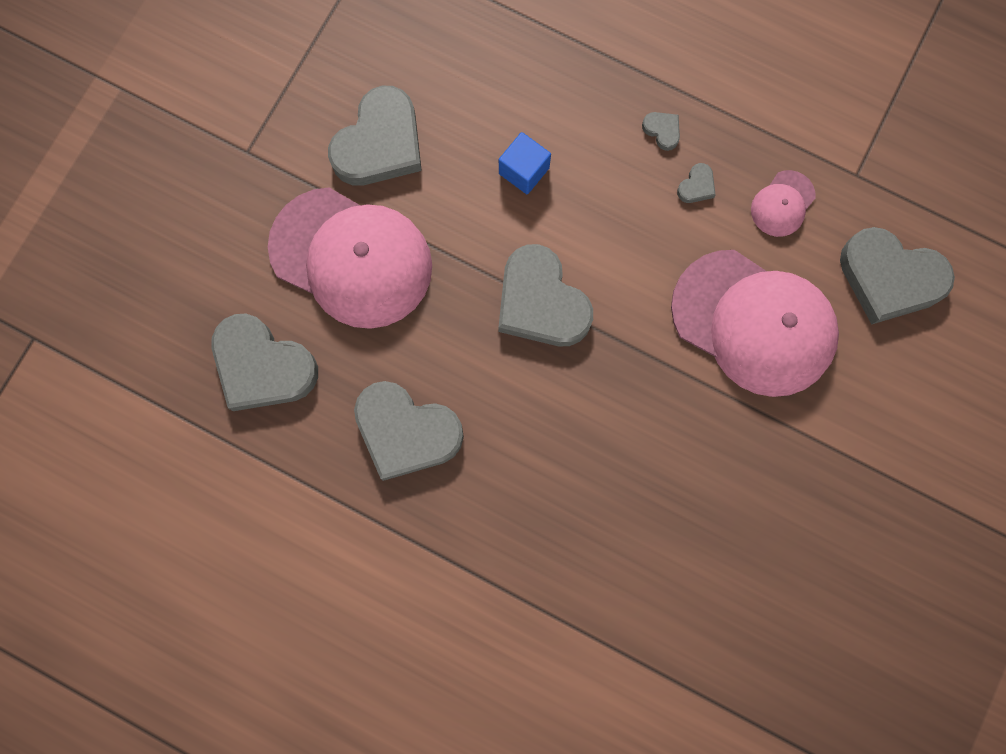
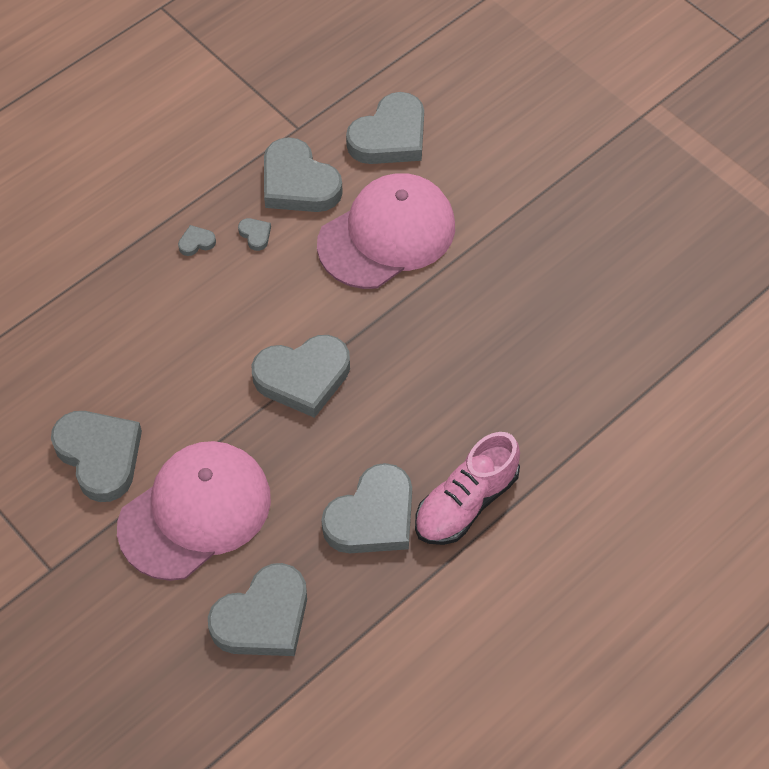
camera: 70 degrees left, 20 degrees down
blue cube [499,132,551,194] -> none
pink cap [751,170,816,237] -> grey heart [264,137,343,212]
none -> pink shoe [415,432,520,545]

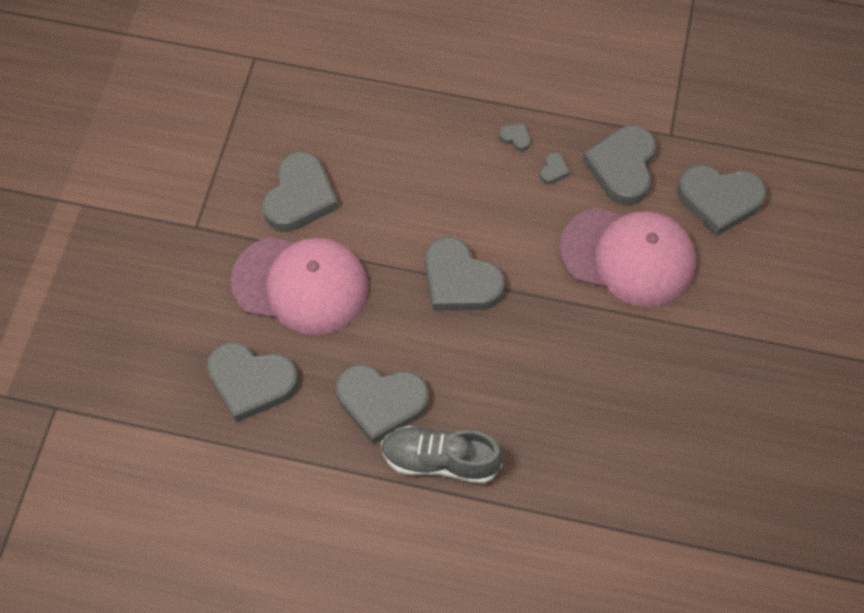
camera: 55 degrees right, 5 degrees up
pink shoe [415,432,520,545] -> grey shoe [381,426,503,484]

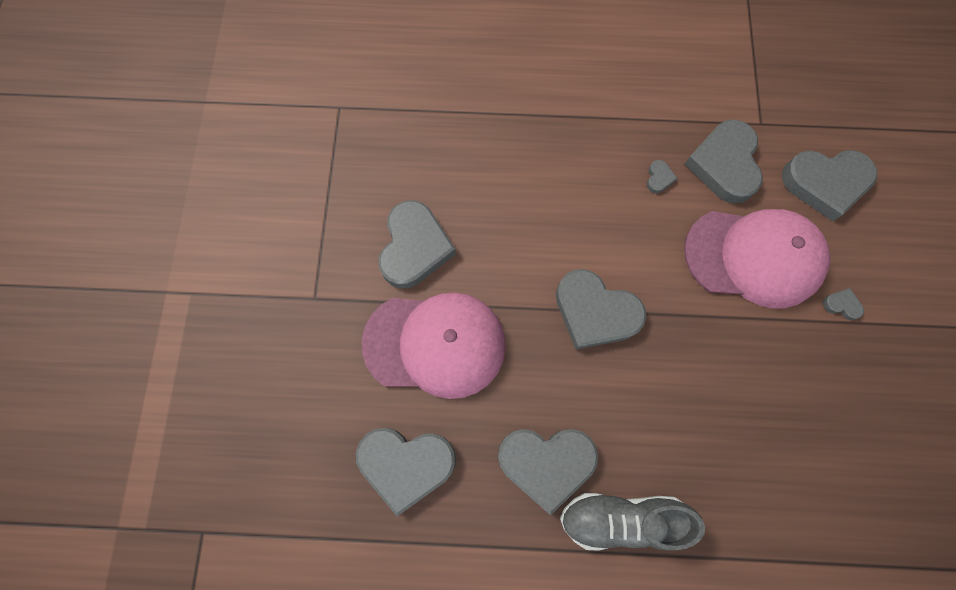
camera: 10 degrees left, 10 degrees up
grey heart [499,123,531,151] -> grey heart moved to [823,288,864,320]

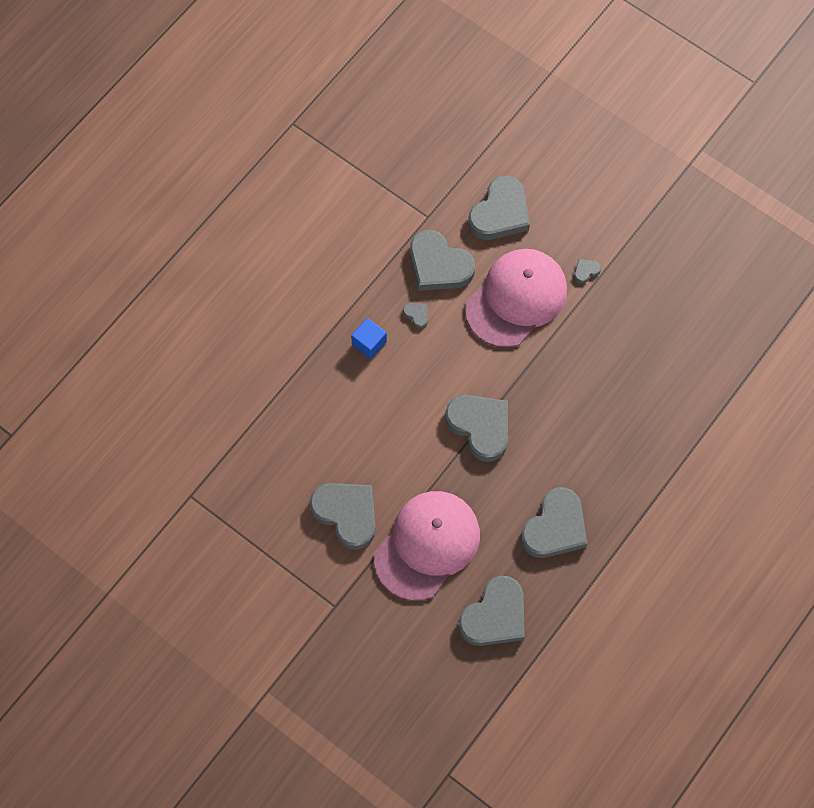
camera: 55 degrees left, 5 degrees down
grey heart [556,269,646,350] -> grey heart turned 105 degrees counterclockwise [445,395,508,462]
grey shoe [560,493,705,551] -> none
none -> blue cube [351,318,387,359]

